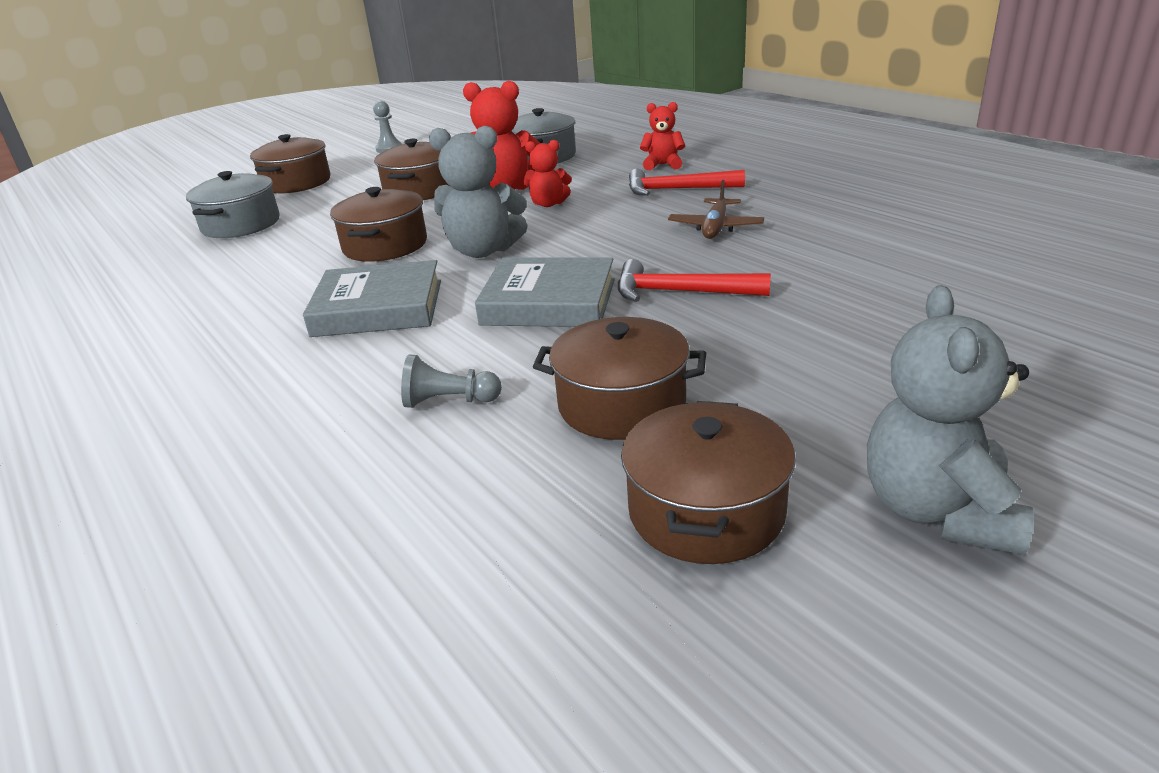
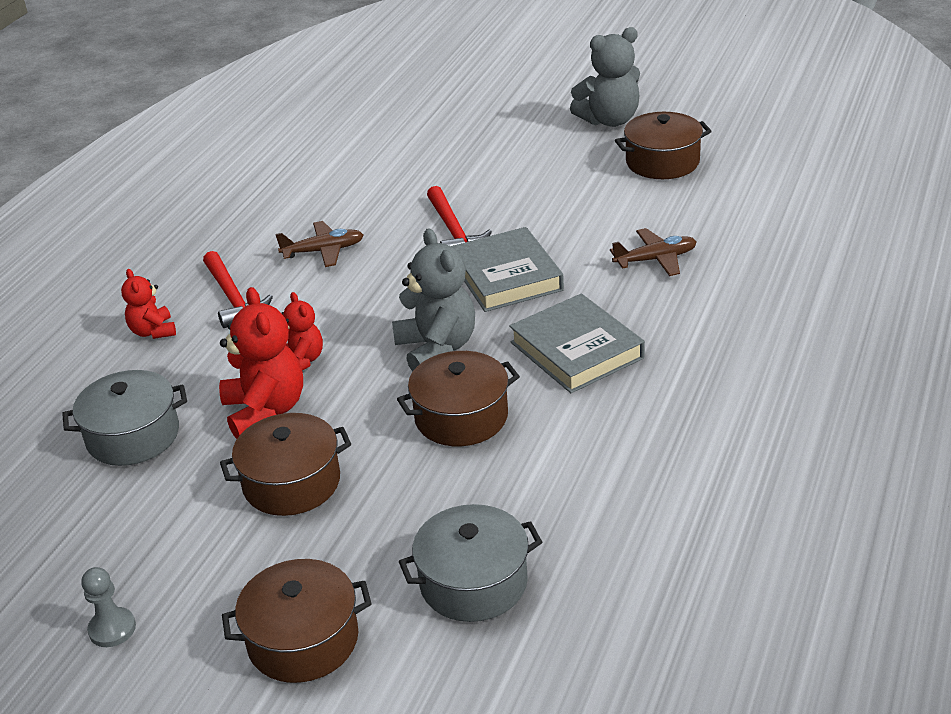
camera: 120 degrees left, 5 degrees up
grey pawn [401,354,502,408] -> brown plane [610,228,696,276]
brown pot [533,317,706,440] -> none

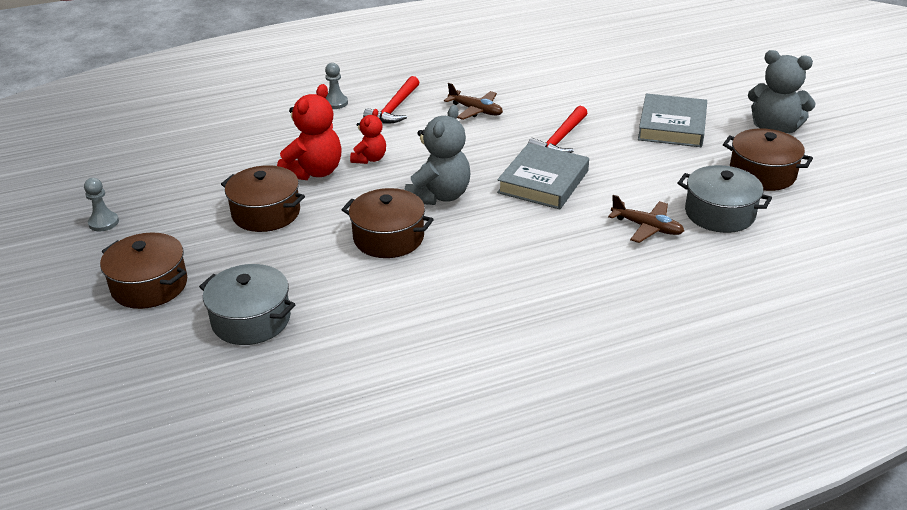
camera: 45 degrees right, 0 degrees up
grey pot [62,370,187,466] -> grey pot moved to [678,165,772,233]
red teddy bear [121,269,176,339] -> grey pawn [325,63,348,109]
grey book [509,294,645,393] -> grey book moved to [638,94,707,147]

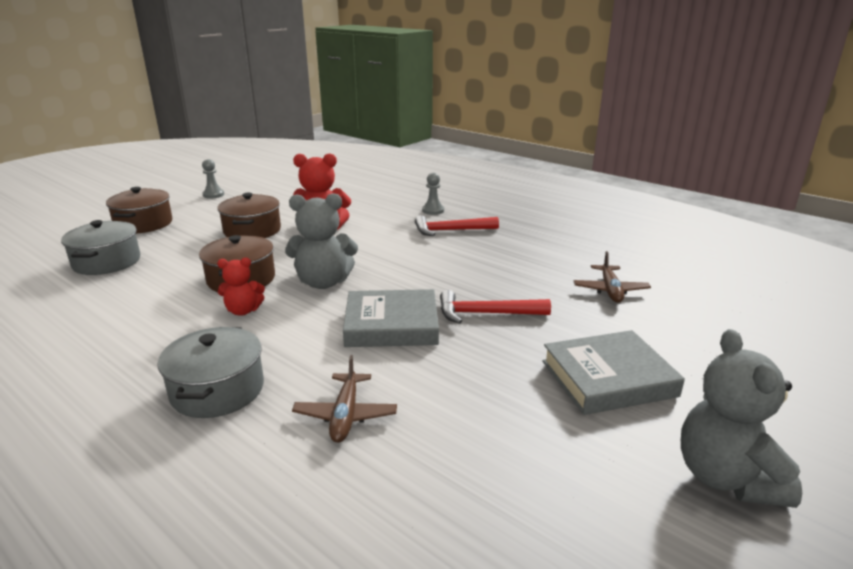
camera: 60 degrees right, 10 degrees down
red teddy bear [350,109,386,164] -> red teddy bear moved to [217,258,265,316]
brown plane [444,83,503,120] -> brown plane moved to [574,251,651,303]
grey pot [678,165,772,233] -> grey pot moved to [158,327,264,418]
brown pot [723,128,813,191] -> none

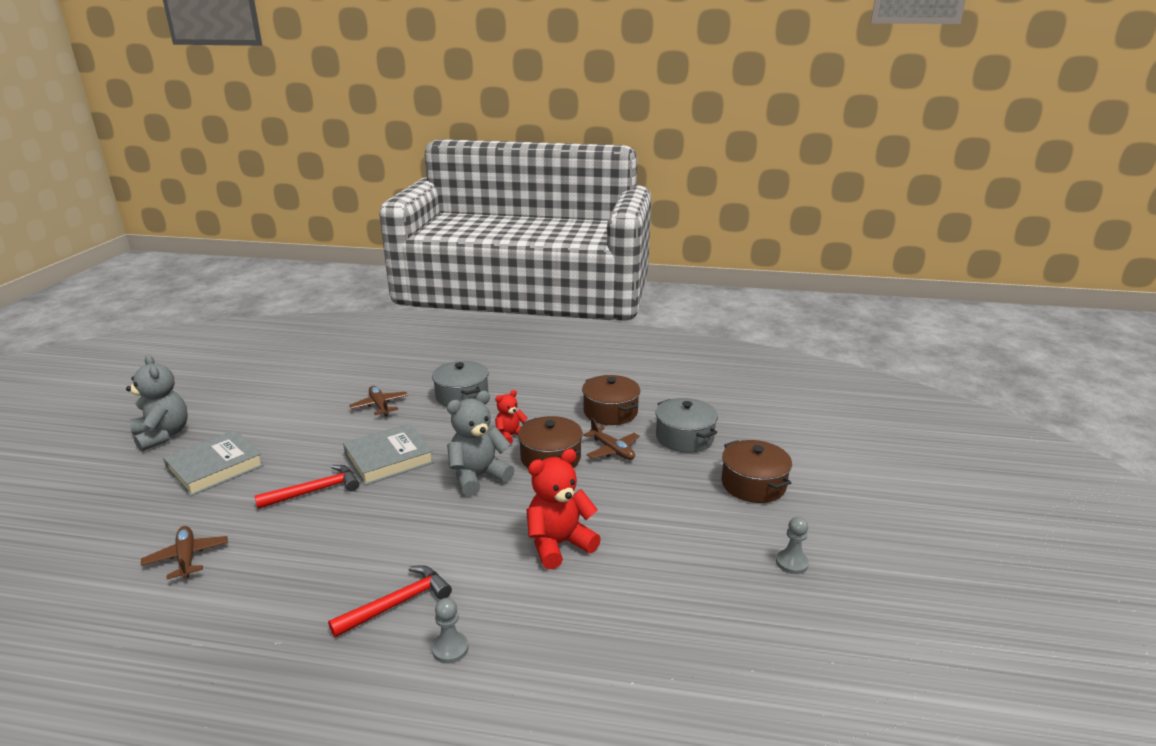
camera: 150 degrees right, 0 degrees up
brown pot [217,193,281,238] -> brown pot moved to [582,375,640,425]
none -> brown plane [583,418,639,460]

